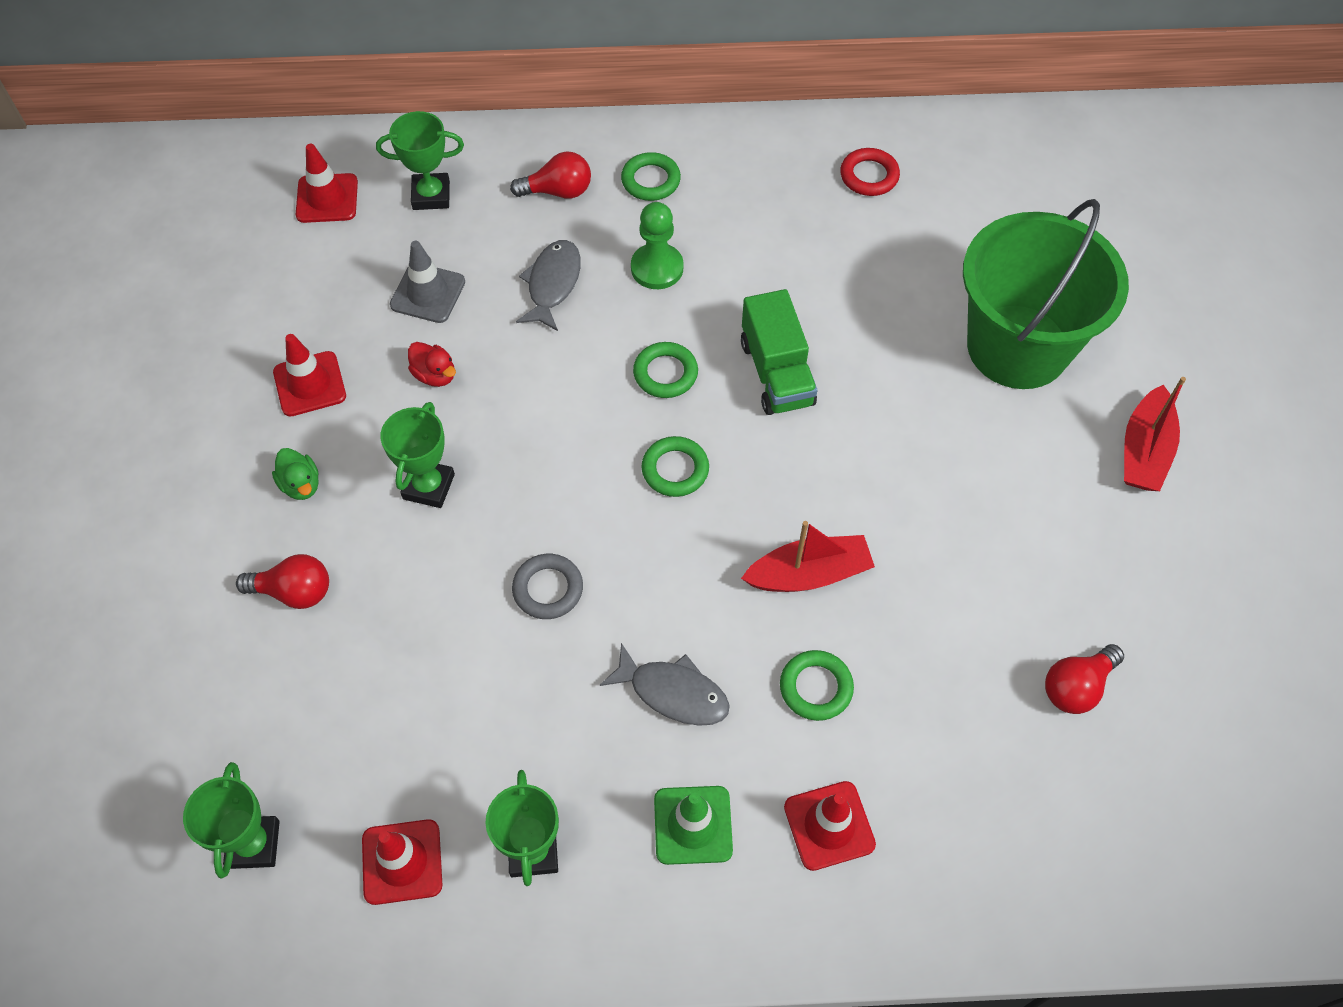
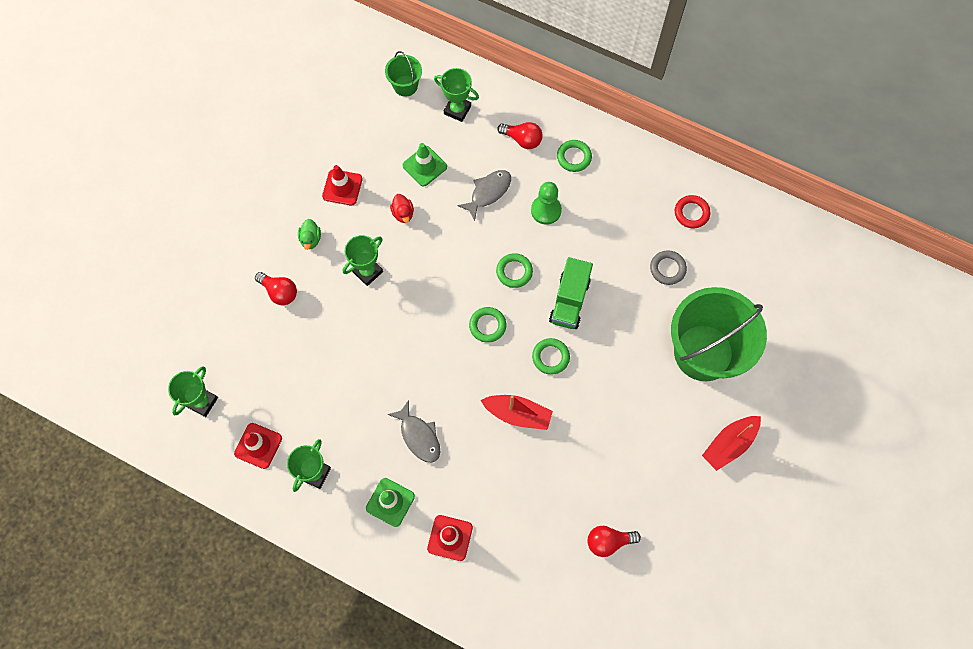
camera: 30 degrees right, 10 degrees up
red traffic cone [296,144,358,223] -> green bucket [385,51,422,97]
grey traffic cone [390,241,465,323] -> green traffic cone [402,143,447,187]
grey ring [512,554,583,619] -> grey ring moved to [650,250,687,285]
green ring [780,650,854,721] -> green ring moved to [532,338,570,375]

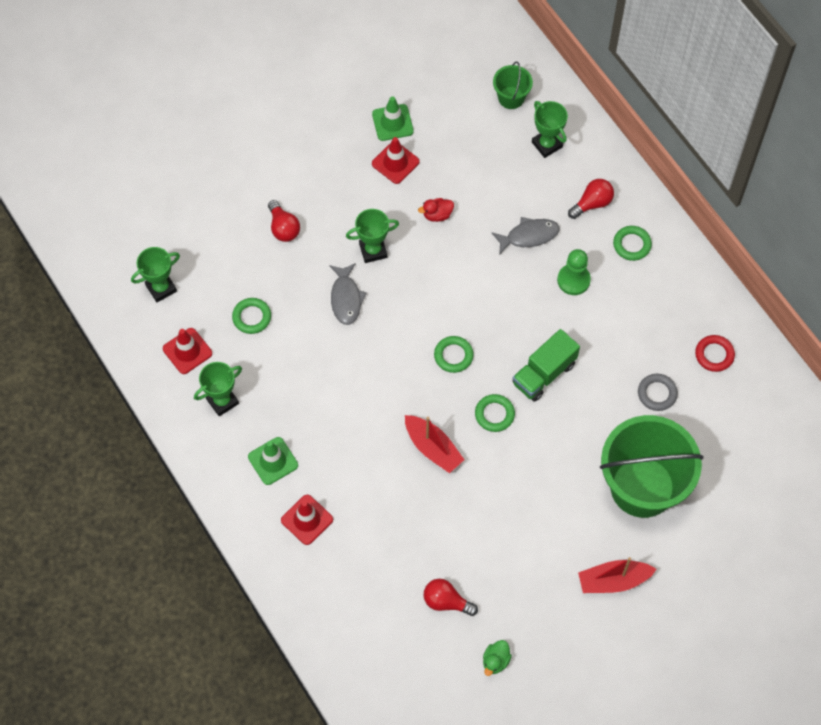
camera: 30 degrees right, 5 degrees down
green duck [298,219,321,250] -> green duck moved to [483,640,512,676]
grey fish [387,400,440,463] -> grey fish moved to [330,263,367,325]
red duck [390,194,414,223] -> red duck turned 60 degrees clockwise [418,198,454,222]
green traffic cone [402,143,447,187] -> green traffic cone moved to [372,96,414,141]
green ring [496,253,533,288] -> green ring moved to [232,298,271,334]
red light bulb [498,122,543,149] -> red light bulb turned 90 degrees counterclockwise [568,179,614,219]

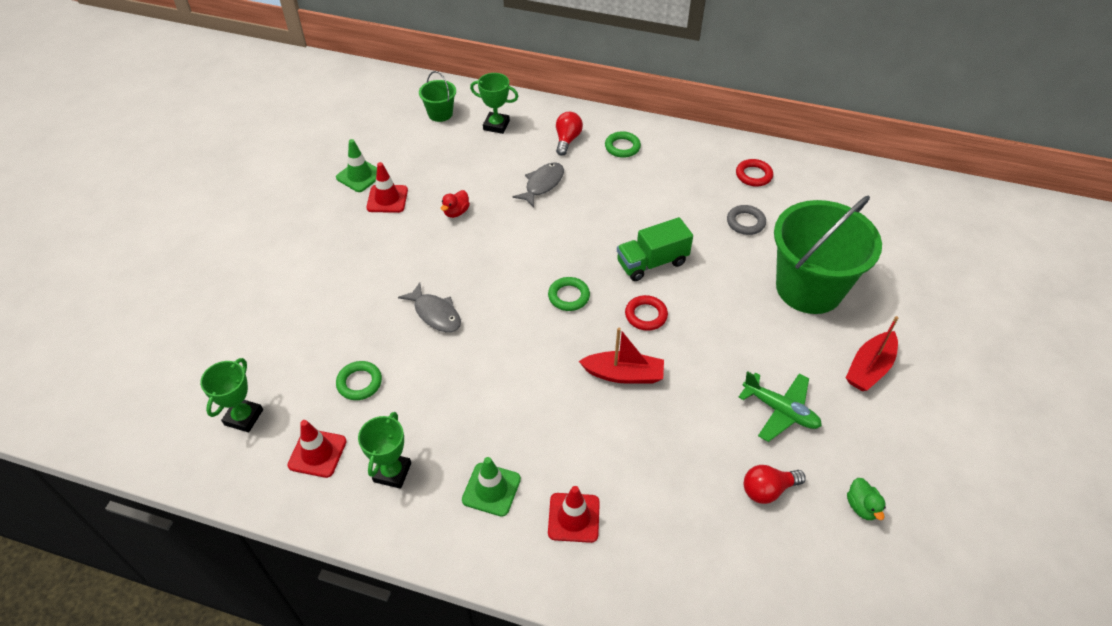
camera: 40 degrees left, 15 degrees down
red light bulb [268,200,300,242] -> none
green trophy [346,209,399,263] -> none
green ring [475,394,515,432] -> red ring [625,295,668,331]
green truck [513,329,580,402] -> green truck turned 60 degrees clockwise [617,217,693,281]
green pawn [557,249,591,295] -> none
none -> green plane [738,371,822,442]

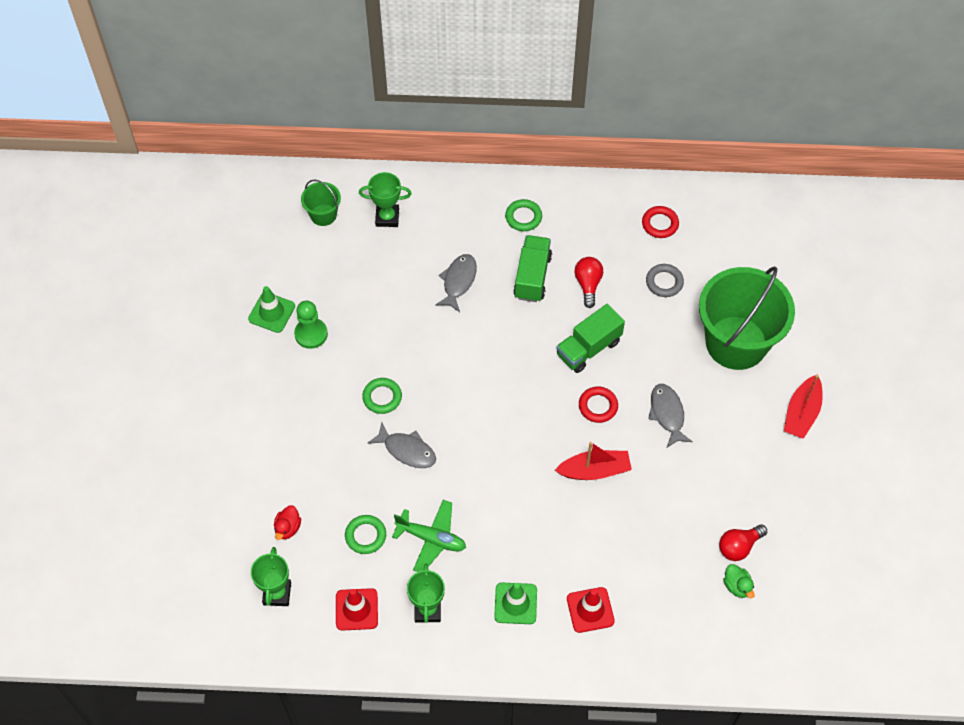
camera: 15 degrees left, 10 degrees up
red traffic cone [367,162,408,213] -> green pawn [294,301,328,349]
red duck [441,190,470,218] -> red duck moved to [274,505,301,540]
green ring [548,277,590,311] -> green ring moved to [362,378,402,414]
red light bulb [556,112,583,156] -> red light bulb moved to [575,257,603,308]
green plane [738,371,822,442] -> green plane moved to [392,500,466,572]
green duck [847,478,886,520] -> green duck moved to [723,564,755,598]
none -> green truck [513,235,552,302]
none -> grey fish [648,384,693,448]

